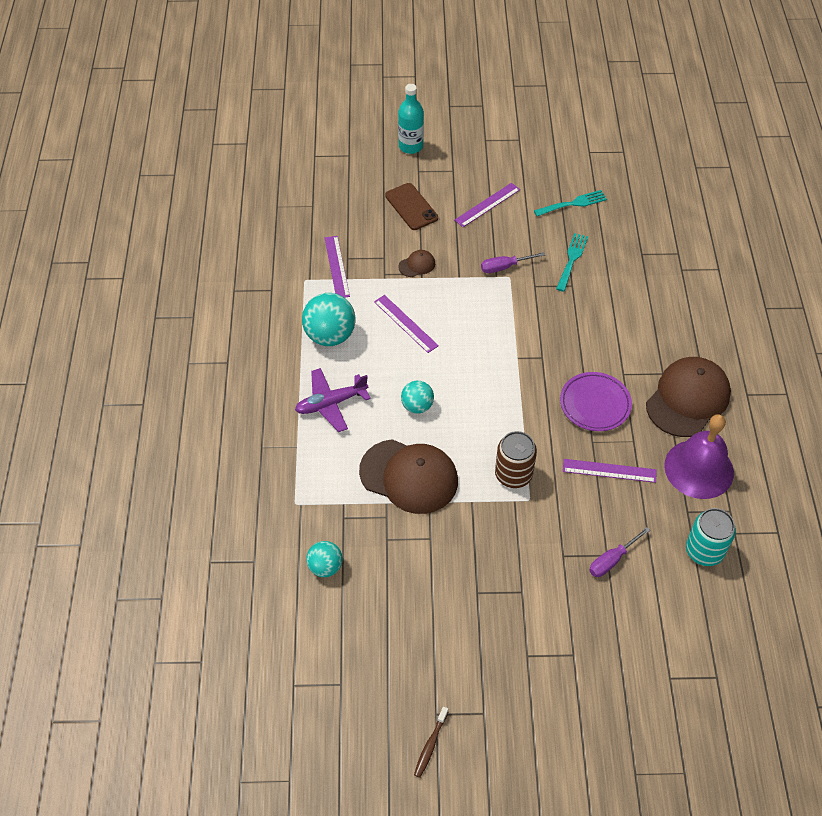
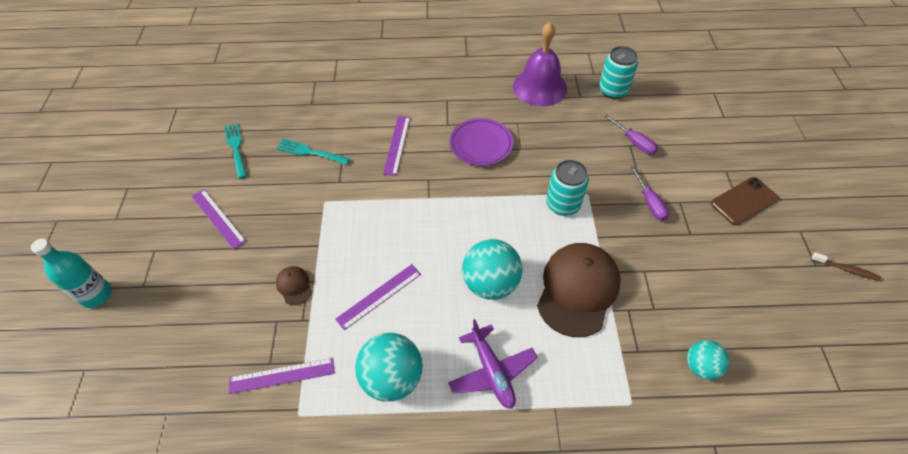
camera: 90 degrees left, 0 degrees up
brown phone [385,183,438,230] -> brown phone moved to [711,177,779,225]
turquoise ball [401,381,434,414] -> turquoise ball [462,239,523,300], size x1.68
purple screwdriver [481,252,545,273] -> purple screwdriver moved to [630,166,669,221]
brown can [495,431,537,488] -> turquoise can [546,160,589,216]
purple ruler [563,459,656,483] -> purple ruler moved to [383,116,410,176]
brown cap [646,357,731,437] -> none

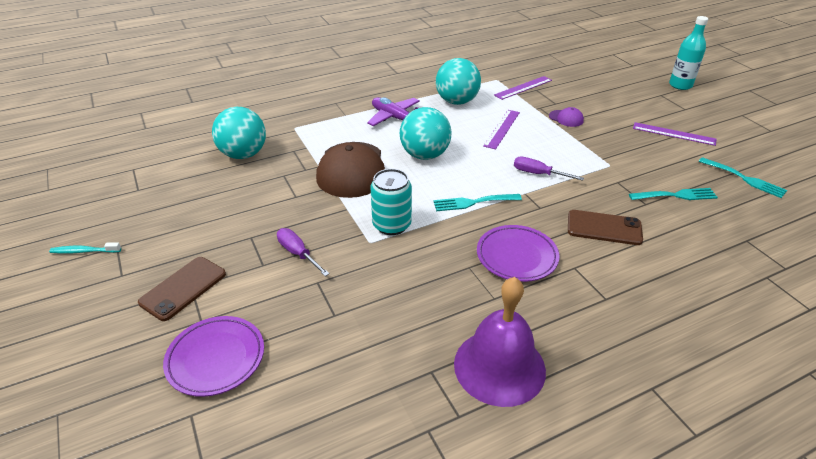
camera: 155 degrees right, 15 degrees down
brown cap [276,266,312,305] -> purple cap [549,107,584,127]
purple ruler [383,116,410,176] -> brown phone [568,210,643,245]
turquoise can [599,46,638,99] -> none
purple screwdriver [604,115,658,155] -> purple screwdriver moved to [514,157,584,181]
turquoise ball [687,340,729,380] -> turquoise ball [212,107,266,159], size x1.68
brown toothbrush [811,252,881,281] -> turquoise toothbrush [49,242,121,254]
none -> purple plate [163,316,264,397]
none -> turquoise fork [433,194,522,211]

